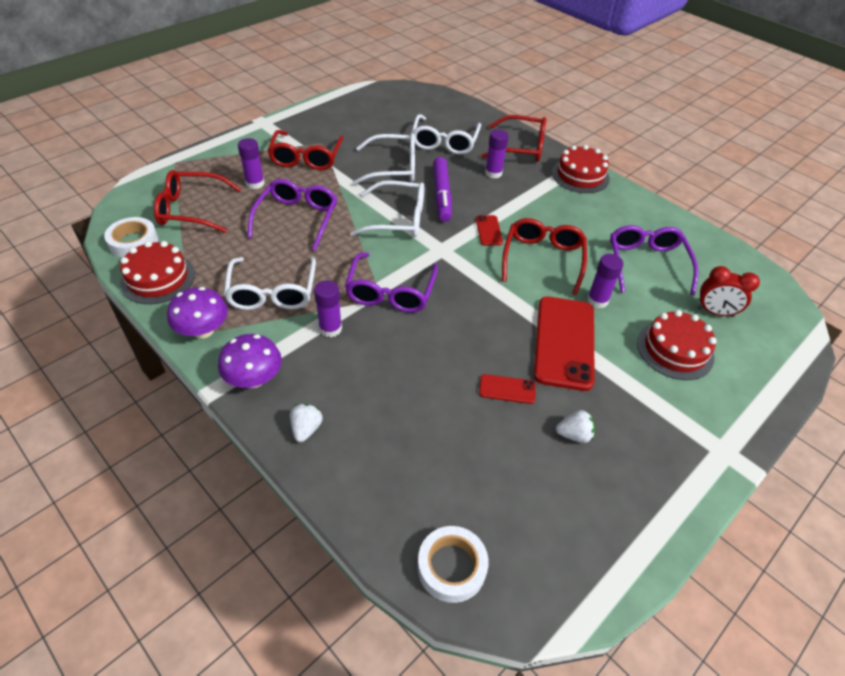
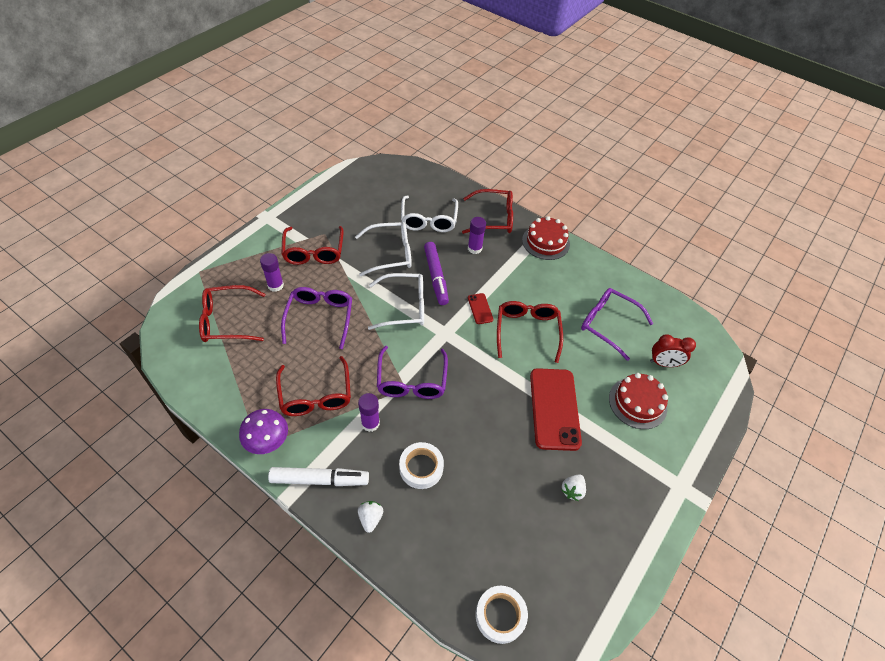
camera: 10 degrees left, 5 degrees up
white tape [104,217,158,258] -> white tape moved to [399,442,444,489]
red cake [120,241,195,304] -> none
purple mushroom [218,334,282,388] -> white marker [268,467,369,486]
white glasses [224,257,316,310] -> red glasses [276,356,351,416]
red phone [479,374,536,404] -> none
white strawberry [556,410,595,443] -> white strawberry turned 135 degrees clockwise [561,474,586,501]
purple glue stick [587,254,623,308] -> none
purple glasses [610,225,699,295] -> purple glasses turned 45 degrees counterclockwise [581,288,653,361]

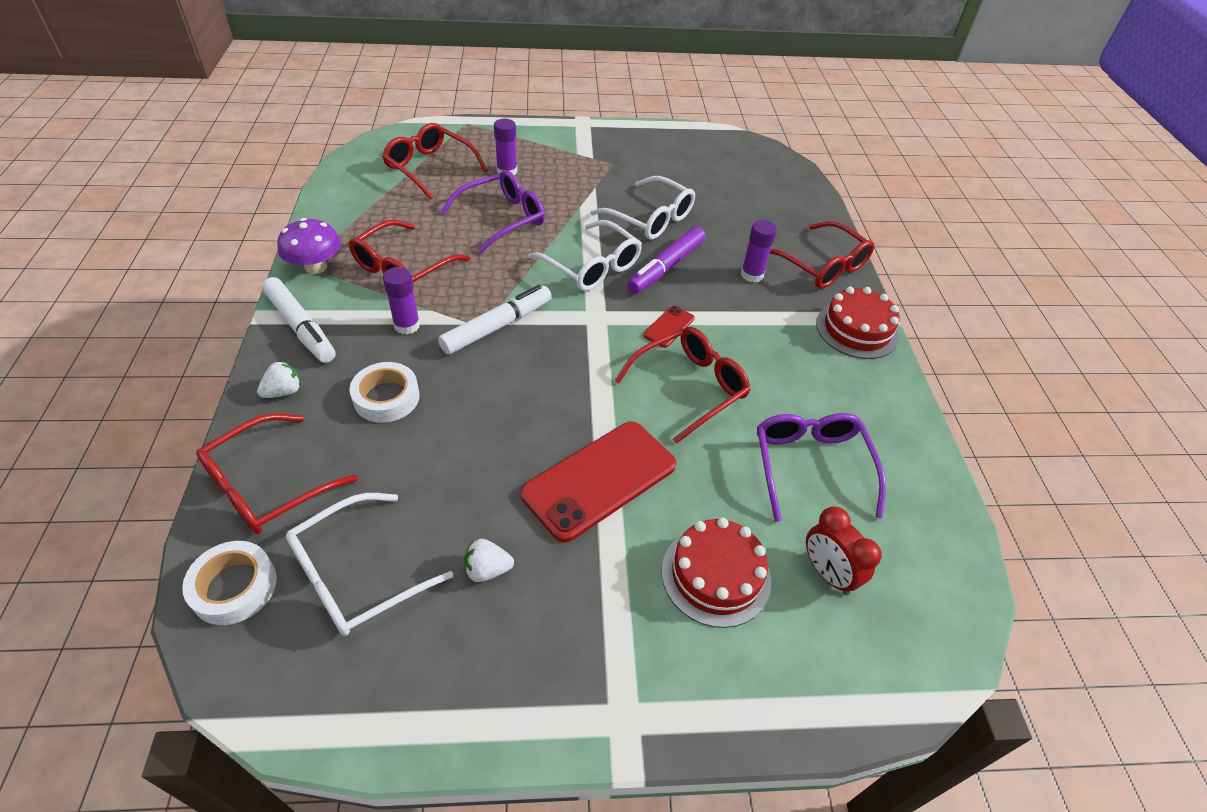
camera: 50 degrees right, 5 degrees down
red glasses [281,226,344,265] -> red glasses moved to [196,413,358,534]
purple glasses [377,346,448,399] -> white marker [438,285,552,355]
white glasses [401,196,458,232] -> white glasses moved to [286,493,453,636]

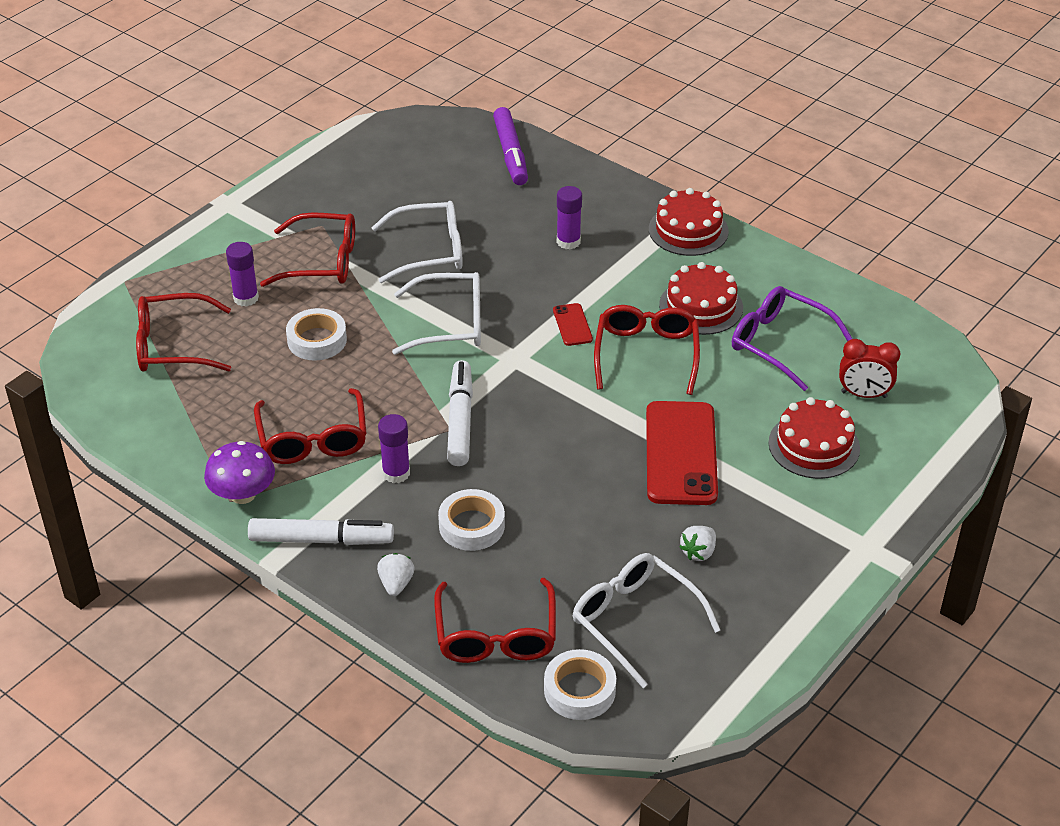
camera: 45 degrees left, 5 degrees down
white glasses [286,493,453,636] -> white glasses turned 135 degrees clockwise [573,553,720,688]
purple glasses [440,170,545,254] -> white tape [286,308,347,361]
purple marker [627,227,705,294] -> purple marker moved to [493,107,528,185]
red glasses [770,221,874,289] -> red glasses moved to [260,212,355,287]
none -> red cake [659,262,743,335]

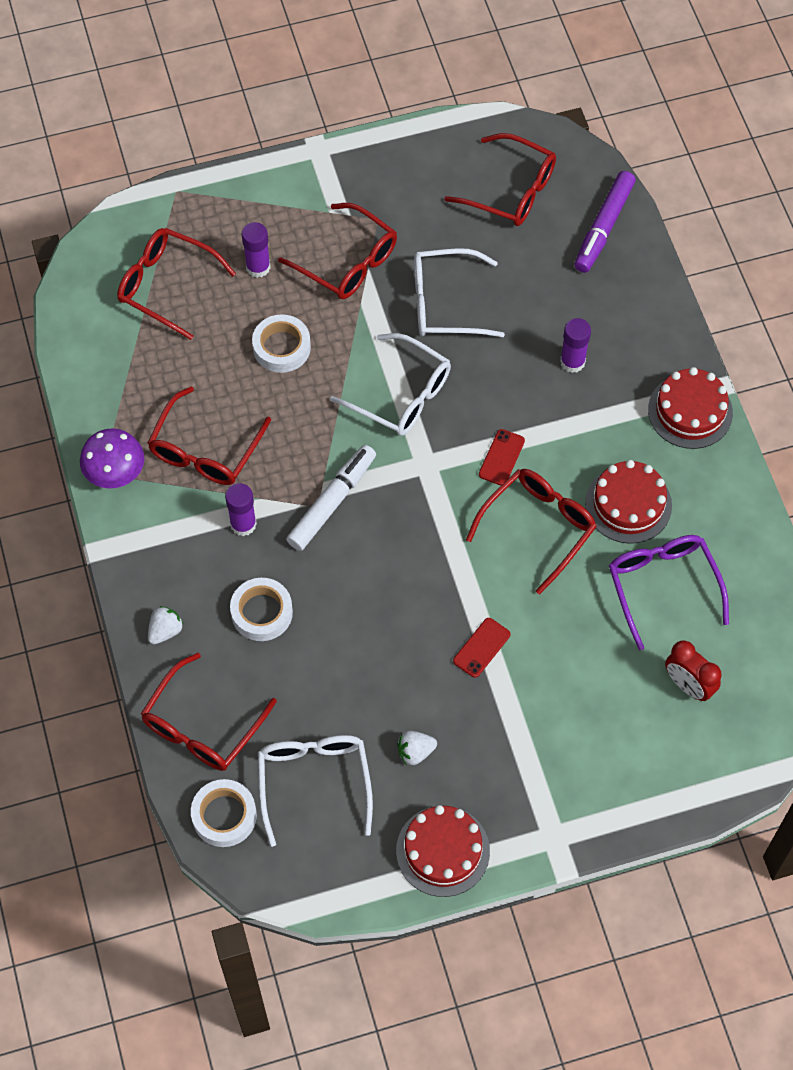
camera: 35 degrees right, 20 degrees up
white marker [248,518,394,545] -> none
white glasses [371,201,463,283] -> white glasses turned 150 degrees clockwise [414,248,505,337]
red phone [646,401,718,505] -> red phone [453,618,510,678], size x0.46
red cake [768,397,860,479] -> red cake moved to [396,805,490,897]
none -> red glasses [444,133,556,226]

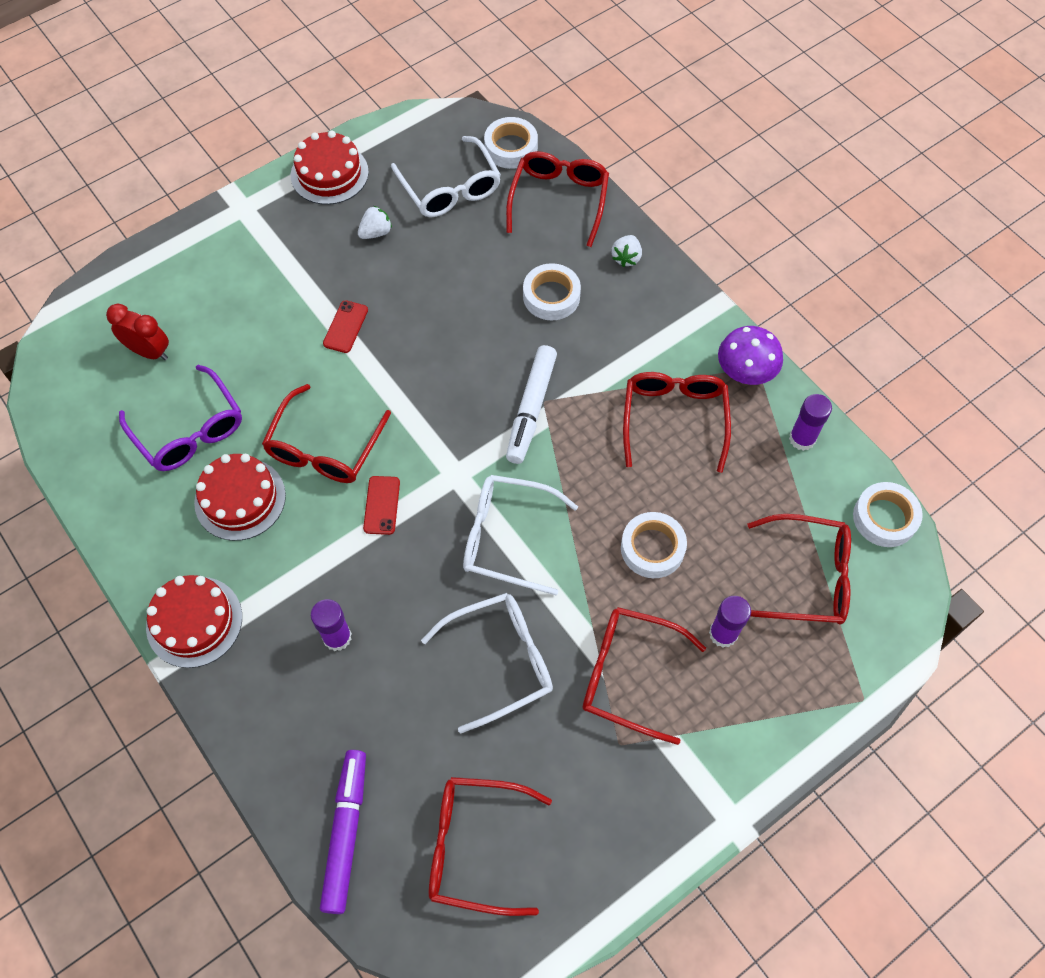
camera: 160 degrees right, 0 degrees up
purple glue stick [225,483,257,536] -> purple glue stick moved to [789,394,832,451]
none -> white tape [853,482,923,547]

